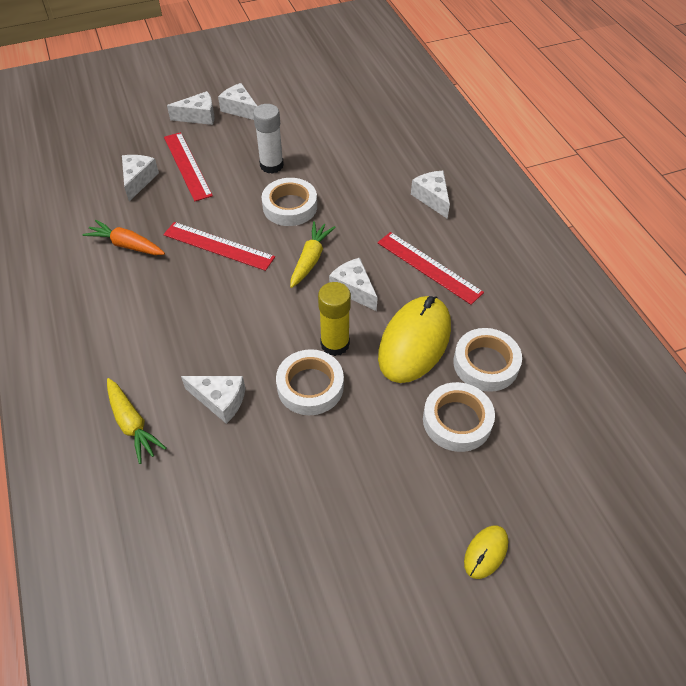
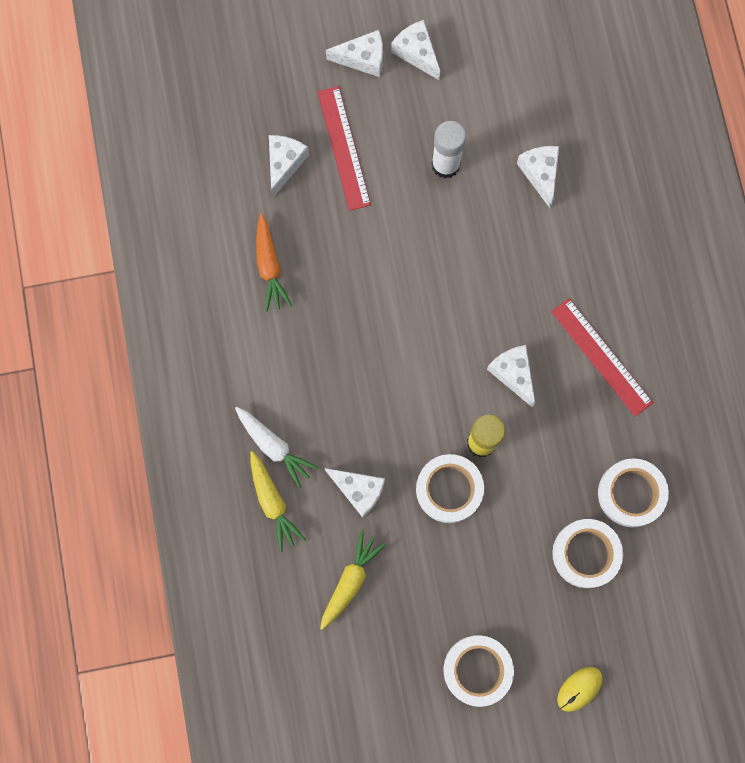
camera: 10 degrees right, 25 degrees up
orange carrot [82,220,165,255] -> orange carrot turned 135 degrees counterclockwise [256,214,292,312]
red ruler [163,222,275,271] -> none
white tape [262,178,317,226] -> white tape moved to [444,635,514,707]
yellow carrot [290,221,336,288] -> yellow carrot moved to [320,530,386,630]
yellow mouse [378,296,451,383] -> none
white cheese [411,171,450,219] -> white cheese moved to [517,146,559,208]
none -> white carrot [235,407,318,488]

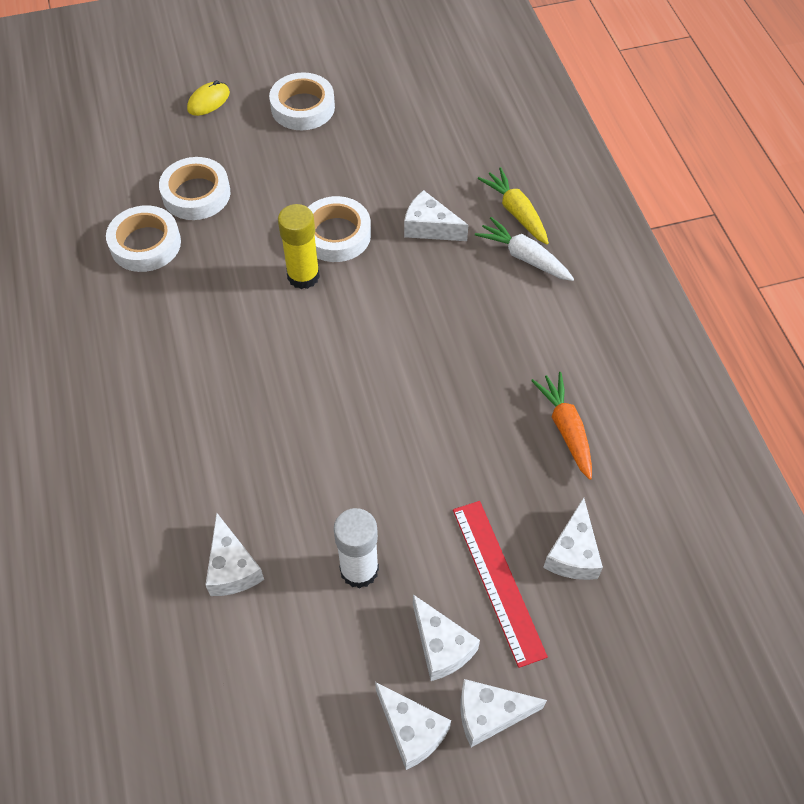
camera: 175 degrees right, 20 degrees down
yellow carrot [320,530,386,630] -> none
white cheese [487,345,535,408] -> white cheese moved to [413,594,480,681]
red ruler [551,298,653,417] -> none

